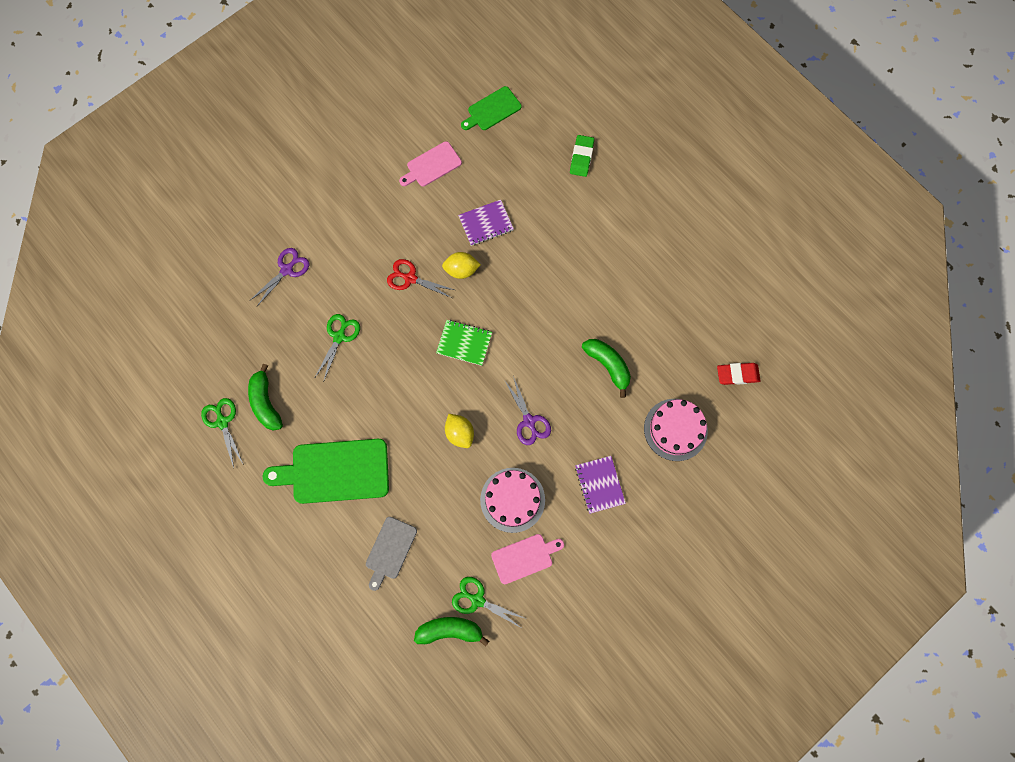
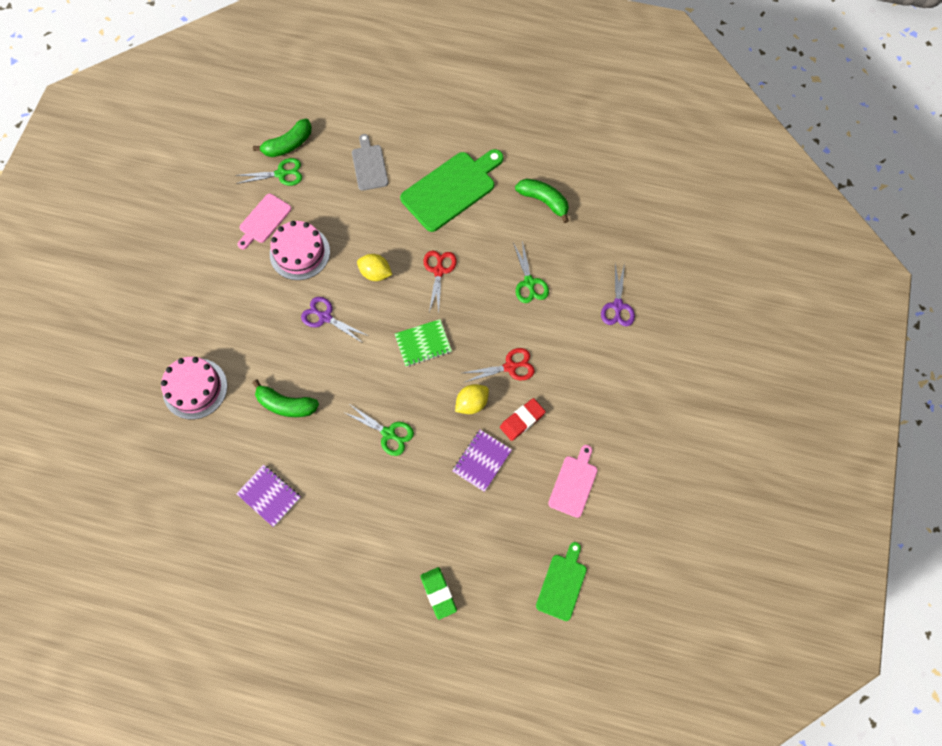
camera: 145 degrees right, 5 degrees down
green scissors [201,398,244,468] -> green scissors moved to [345,405,414,456]
purple notebook [575,456,626,514] -> purple notebook moved to [236,465,301,527]
red eraser [717,363,761,385] -> red eraser moved to [500,398,546,441]
none -> red scissors [424,251,457,313]

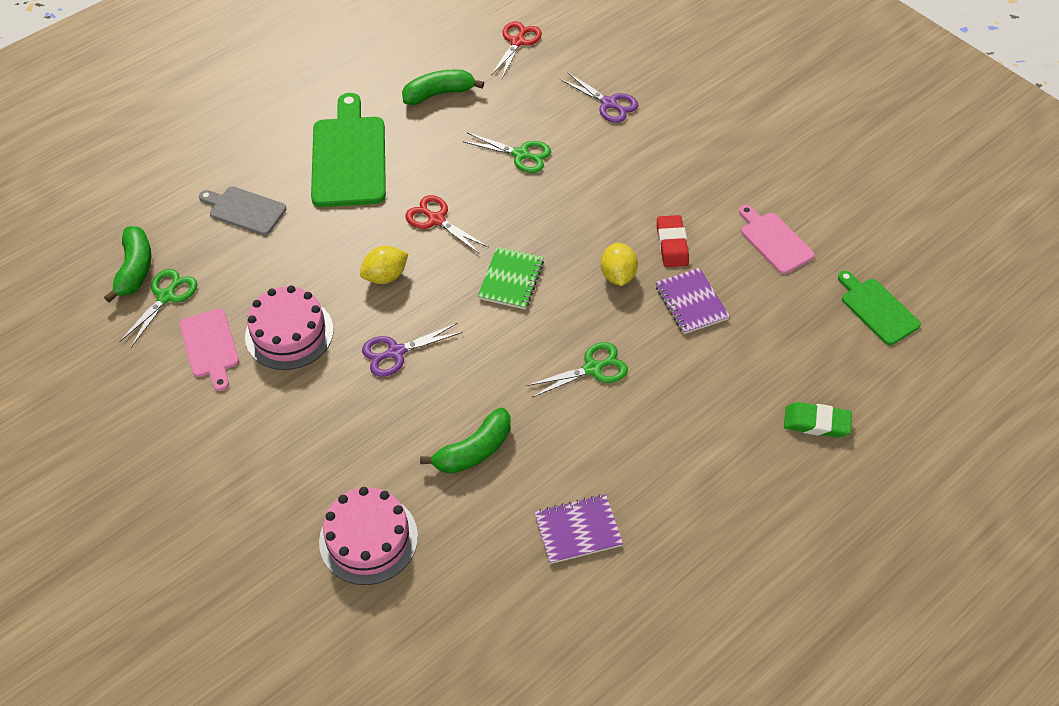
camera: 55 degrees left, 15 degrees down
red scissors [463,348,535,383] -> red scissors moved to [491,22,542,78]

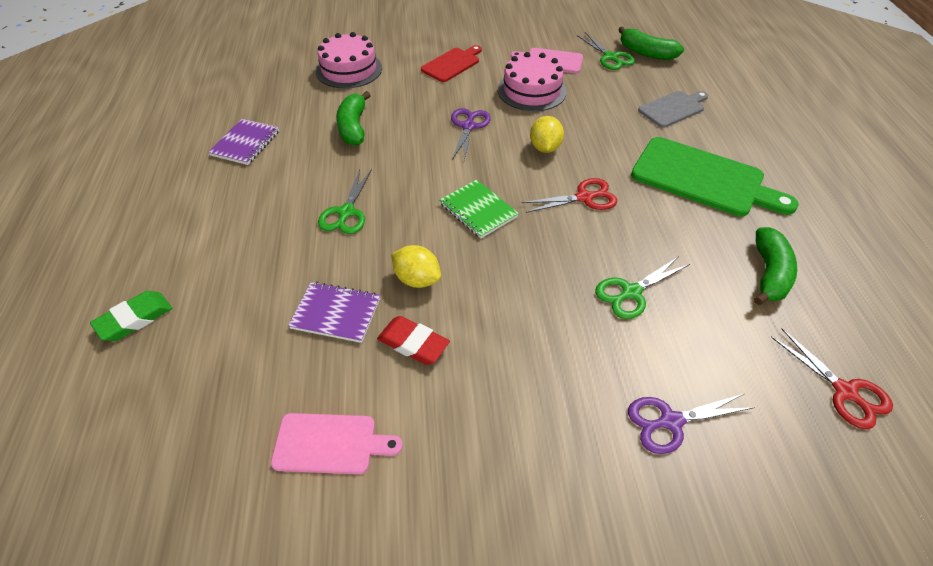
camera: 125 degrees right, 5 degrees down
green cutting board [838,271,921,345] -> none
none -> red cutting board [421,45,482,82]

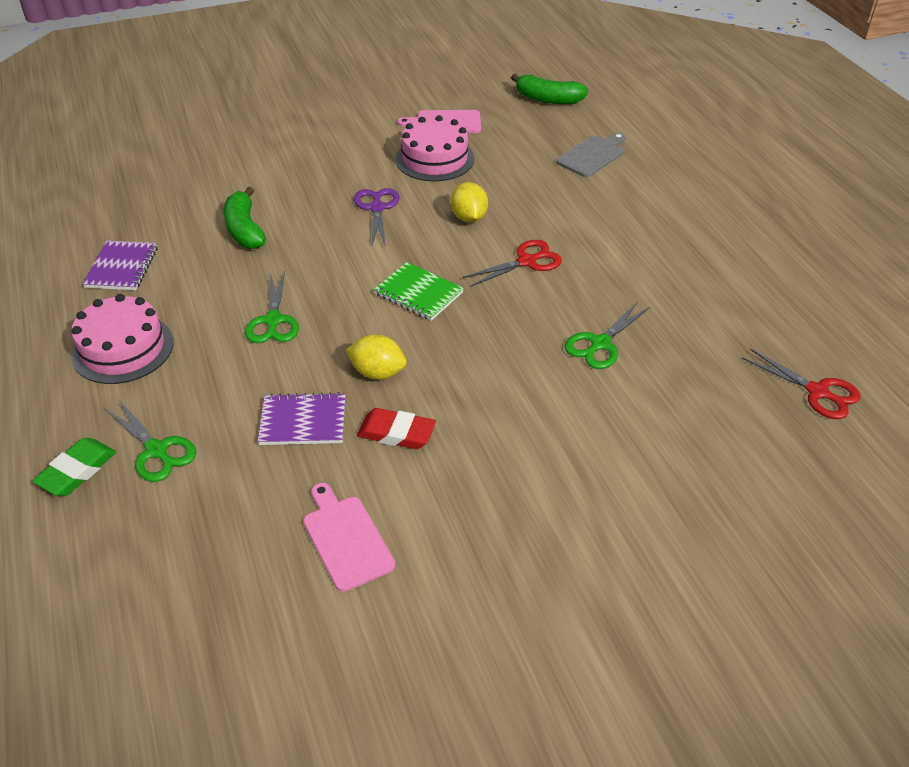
camera: 15 degrees left, 5 degrees down
pink cutting board [271,413,403,474] -> pink cutting board turned 105 degrees counterclockwise [303,483,395,592]
pink cake [316,32,382,89] -> pink cake moved to [71,294,174,384]
red cutting board [421,45,482,82] -> none
green scissors [577,32,635,70] -> green scissors moved to [104,400,196,482]
purple scissors [628,393,755,454] -> none
green cutting board [631,137,798,217] -> none
green banana [754,227,797,305] -> none

